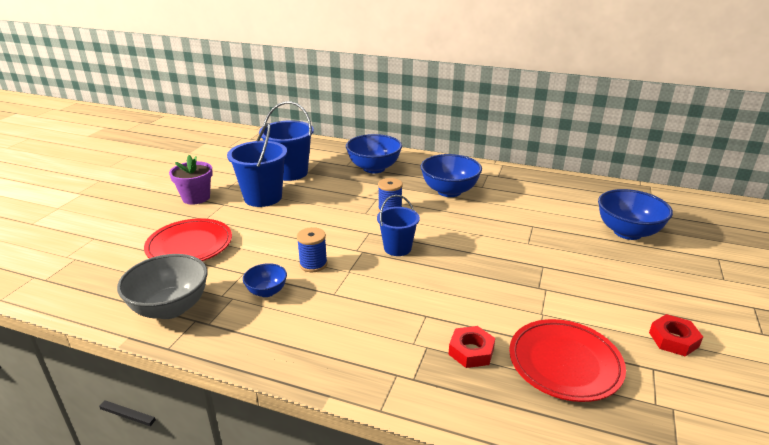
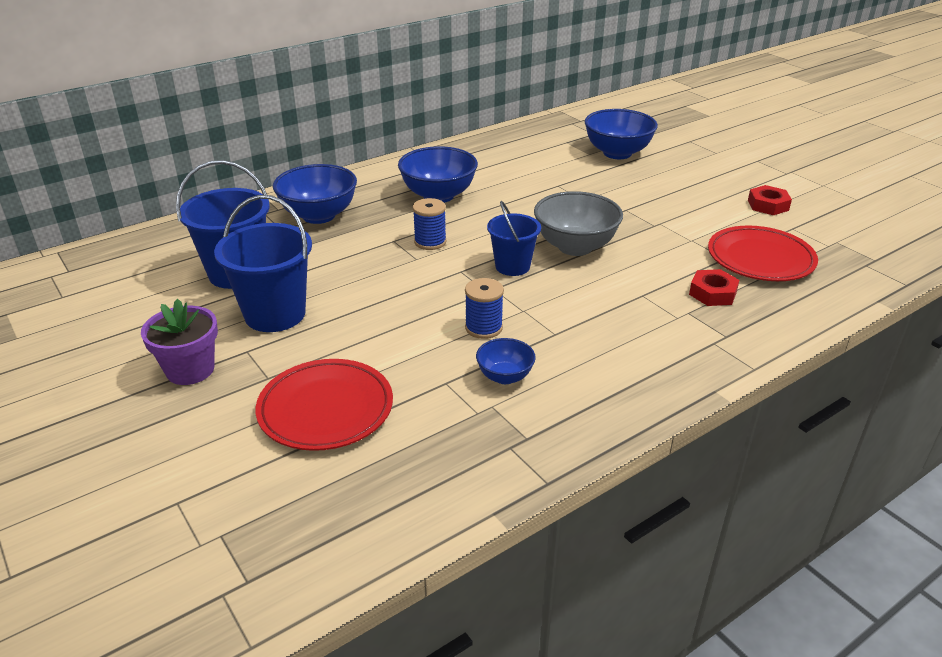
camera: 55 degrees left, 5 degrees up
grey bowl [117,254,208,319] -> grey bowl moved to [534,191,623,256]

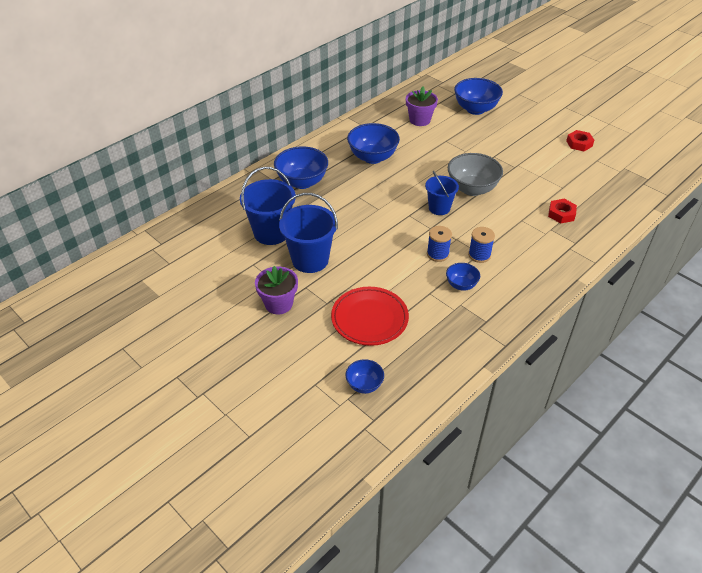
camera: 10 degrees left, 10 degrees up
blue spool [413,198,447,250] -> blue spool moved to [468,227,495,263]
red plate [708,226,818,281] -> none
none -> blue bowl [345,359,384,394]
none -> purple flower pot [406,87,438,126]

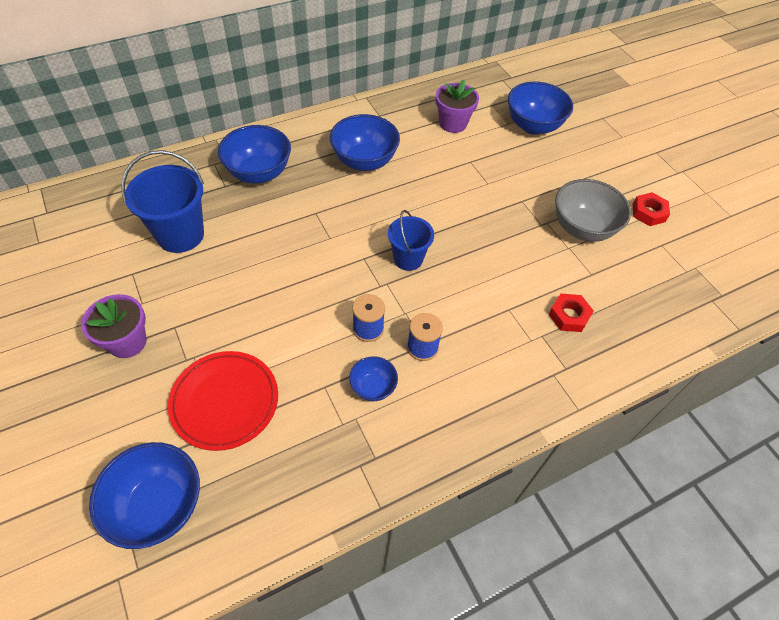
camera: 15 degrees right, 10 degrees up
blue bucket [279,193,338,273] -> none
blue bowl [345,359,384,394] -> blue bowl [89,442,200,549], size x1.85
grey bowl [448,153,503,196] -> grey bowl moved to [555,179,631,242]

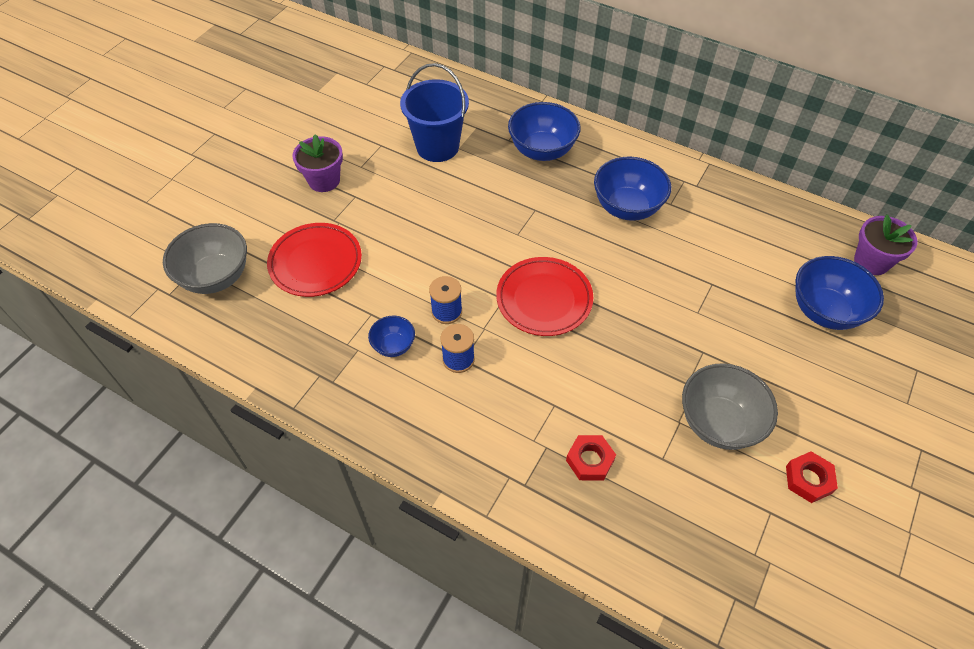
camera: 60 degrees right, 0 degrees up
blue bowl [89,442,200,549] -> grey bowl [163,223,247,294]
blue bucket [388,210,434,271] -> red plate [496,257,594,336]
purple flower pot [436,80,479,133] -> purple flower pot moved to [854,215,917,275]

